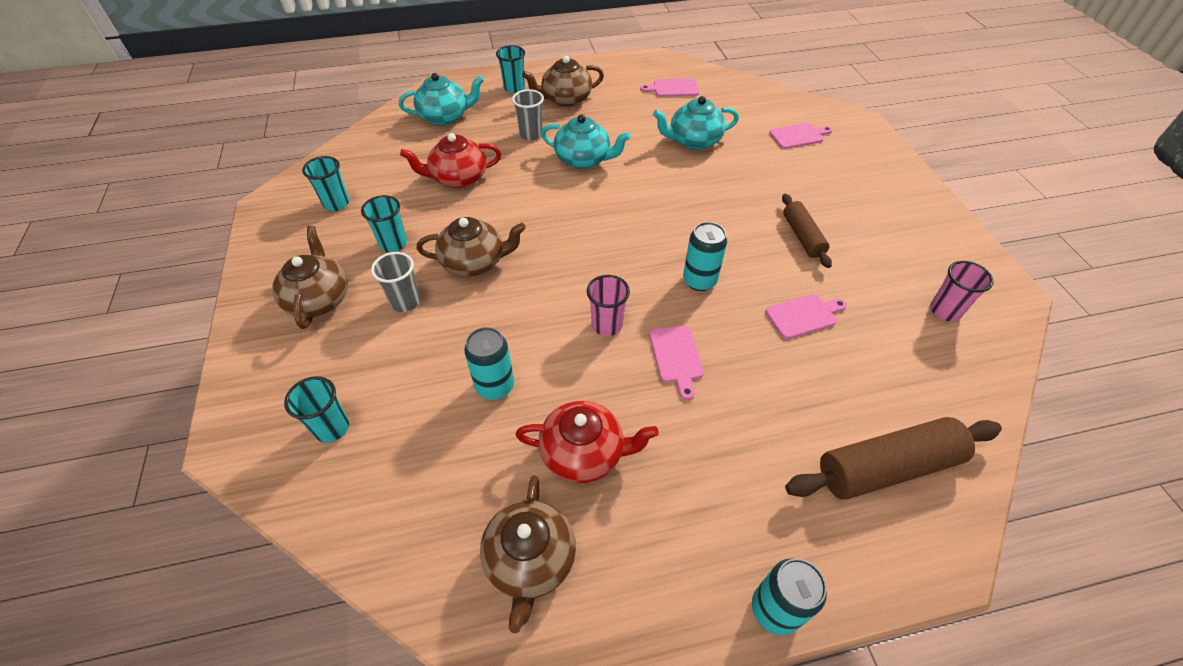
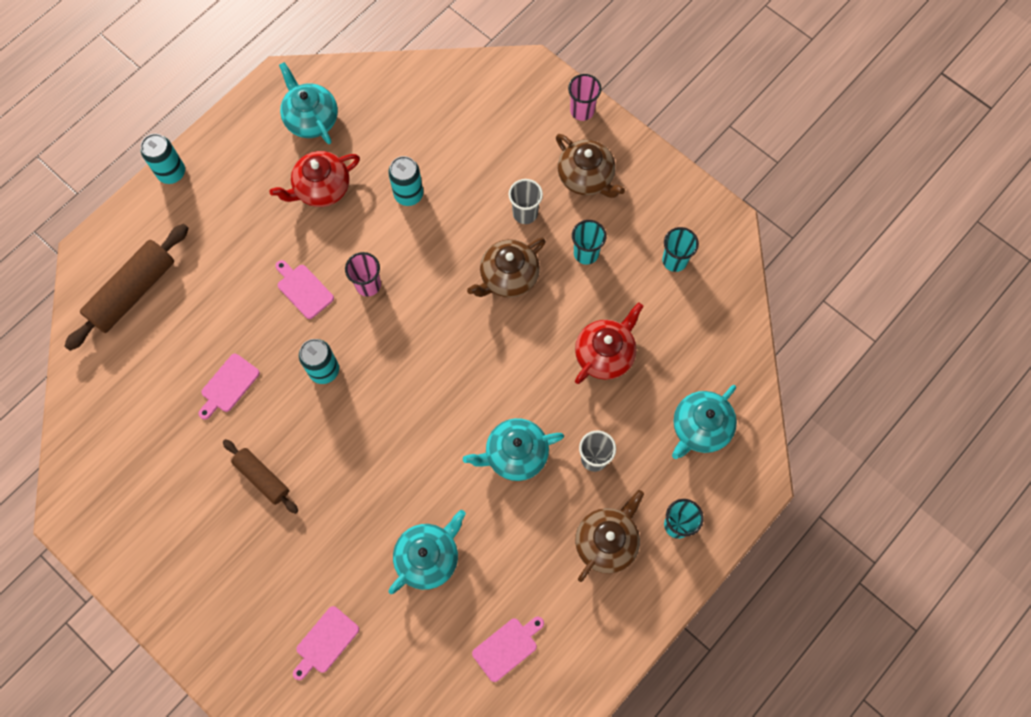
camera: 145 degrees right, 20 degrees up
turquoise cup [284,376,349,443] -> none
brown teapot [480,475,576,633] -> turquoise teapot [279,62,338,144]
pink cup [930,261,994,321] -> pink cup moved to [568,74,601,121]

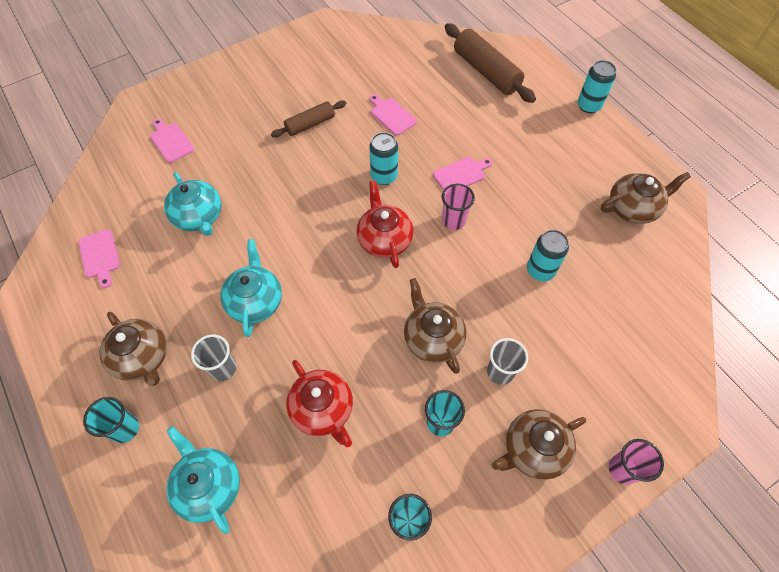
camera: 105 degrees right, 10 degrees down
red teapot [269,151,360,207] -> red teapot moved to [357,180,413,268]
turquoise teapot [279,62,338,144] -> brown teapot [601,172,691,224]

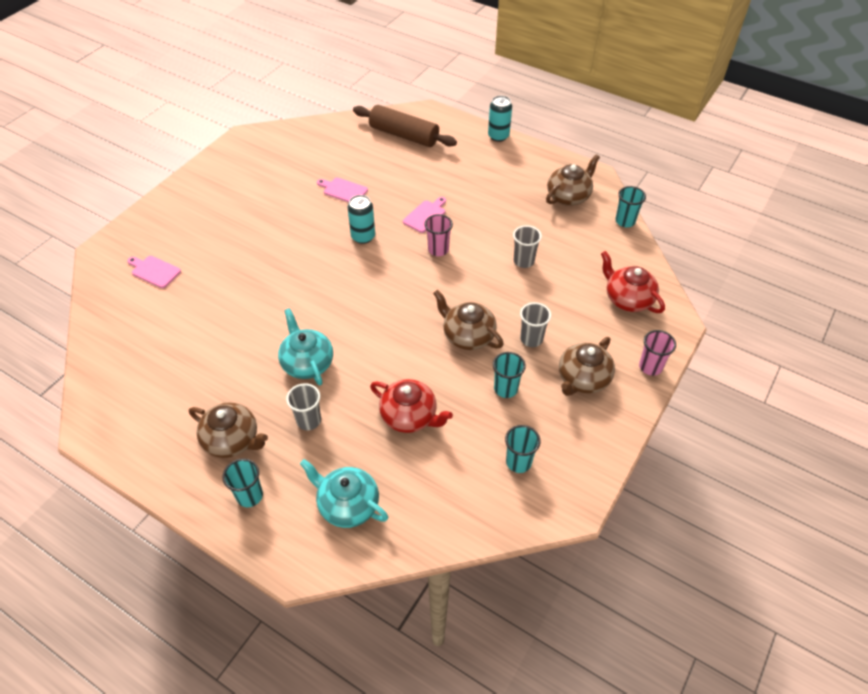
camera: 25 degrees left, 10 degrees down
pink cutting board [79,229,120,288] -> none
turquoise teapot [164,172,222,236] -> none
brown rolling pin [271,100,346,137] -> none
red teapot [357,180,413,268] -> red teapot moved to [601,251,665,313]
turquoise can [527,230,569,282] -> grey cup [513,225,542,268]
none -> turquoise cup [615,186,646,227]

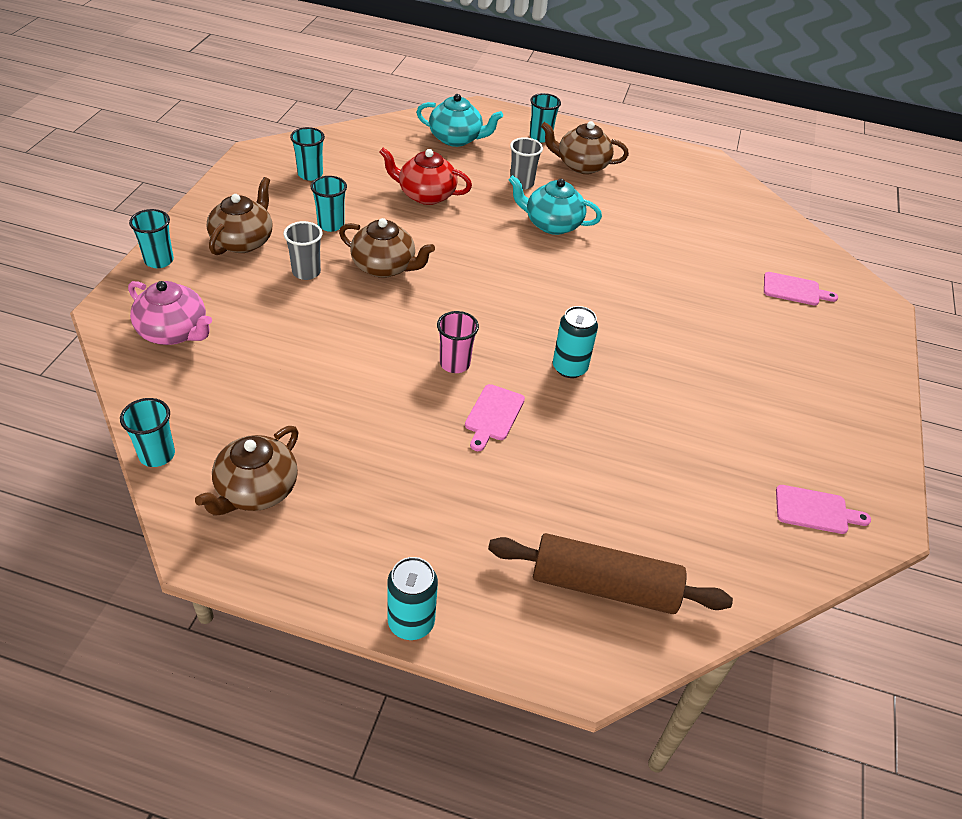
camera: 160 degrees right, 5 degrees down
turquoise teapot [278,308,333,385] -> turquoise teapot turned 150 degrees clockwise [509,175,602,235]
pink cutting board [317,178,368,202] -> pink cutting board moved to [776,485,871,534]
grey cup [513,225,542,268] -> none
red teapot [601,251,665,313] -> pink teapot [128,281,212,345]
pink cup [639,330,676,376] -> turquoise cup [129,209,174,268]

